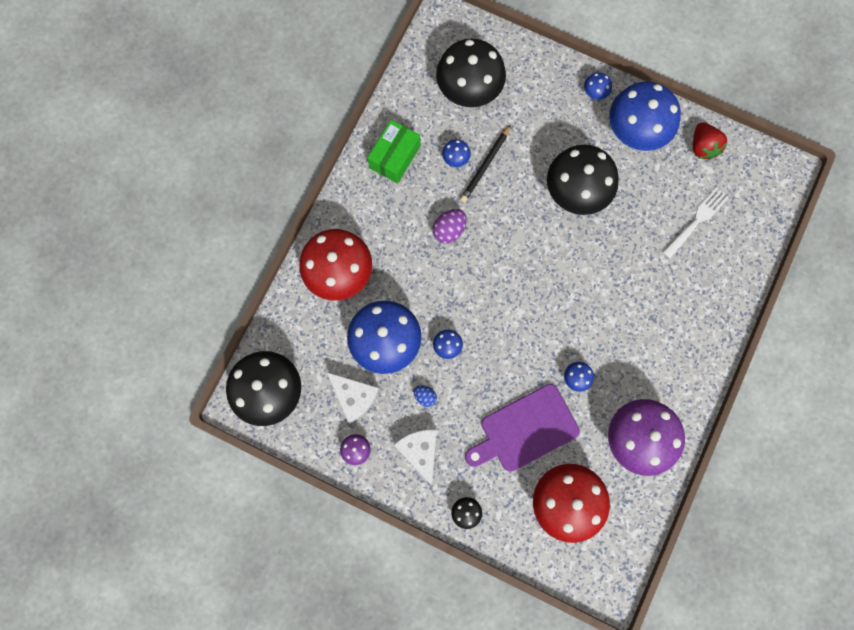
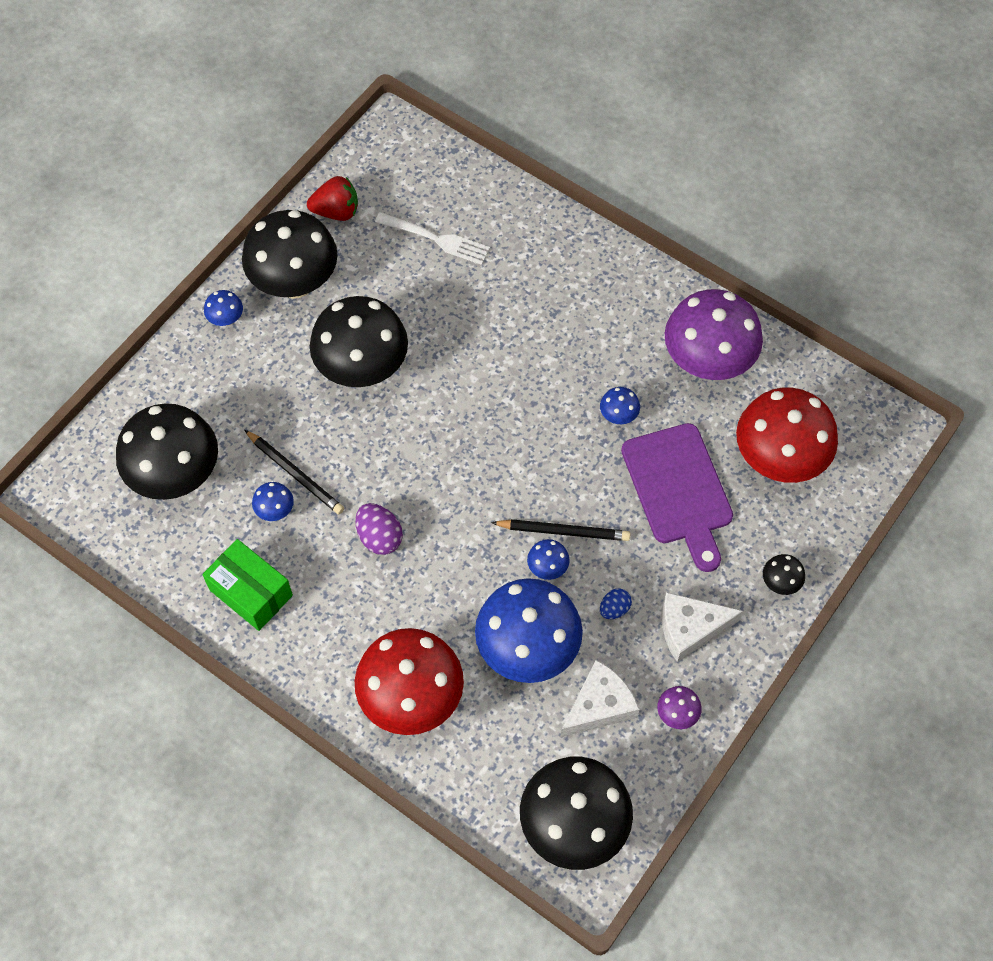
camera: 80 degrees left, 15 degrees down
blue mushroom [609,81,681,151] -> black mushroom [242,210,338,299]
white fork [662,187,729,259] -> white fork turned 150 degrees clockwise [375,212,490,265]
none -> black pencil [491,519,631,541]

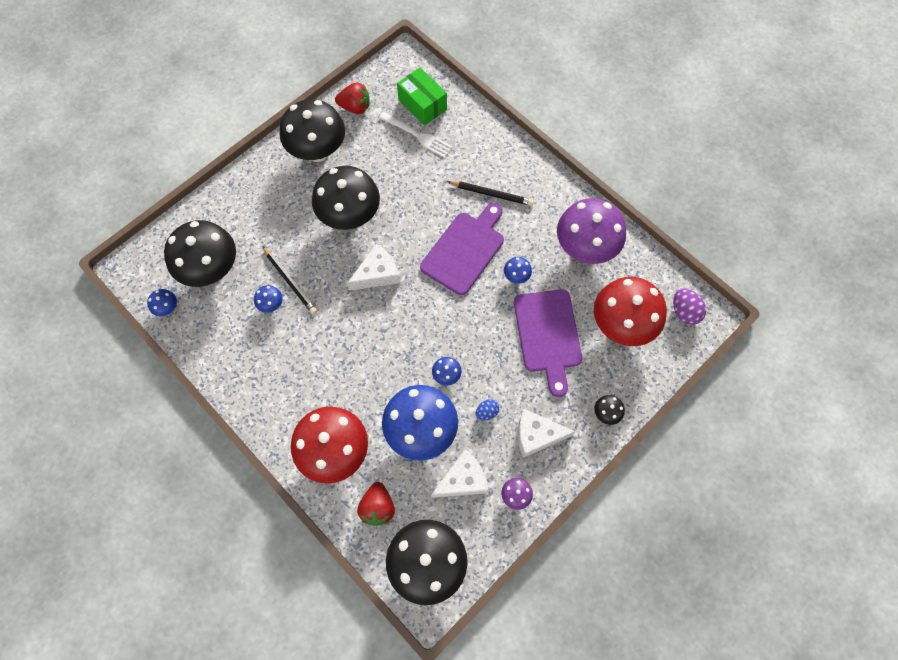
camera: 10 degrees right, 5 degrees up
green box [202,539,293,631] -> green box moved to [397,67,447,125]
blue mushroom [204,290,243,326] -> blue mushroom moved to [147,289,177,316]
purple egg [355,503,403,555] -> purple egg moved to [673,288,706,325]
black pencil [491,519,631,541] -> black pencil moved to [447,181,534,206]
none -> white cheese [347,244,400,291]
none -> red strawberry [357,482,395,526]
none -> purple cutting board [420,203,504,295]

